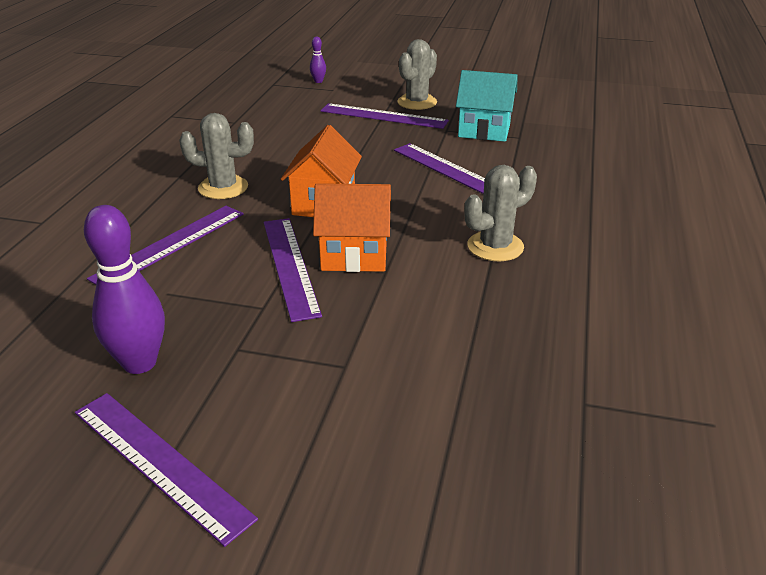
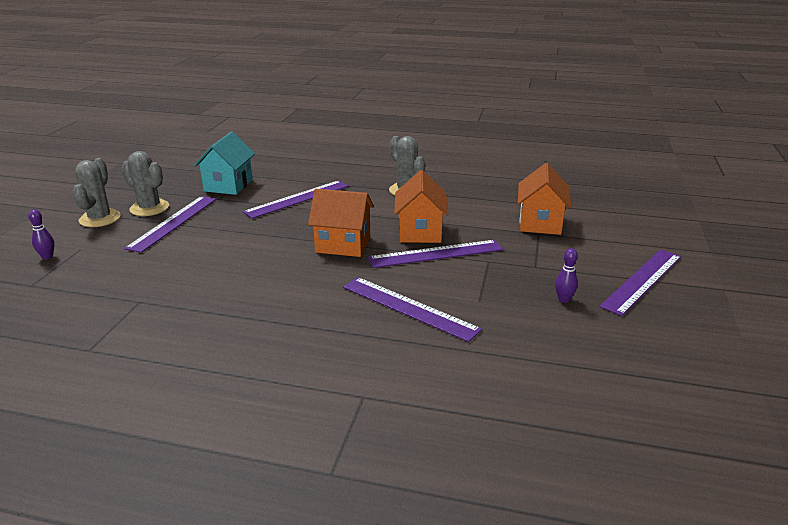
camera: 90 degrees left, 5 degrees down
purple bowling pin [84,205,165,374] -> purple bowling pin [555,248,578,303], size x0.47
grey cactus [179,113,254,199] -> grey cactus moved to [72,158,121,227]
none -> orange house [518,163,572,235]

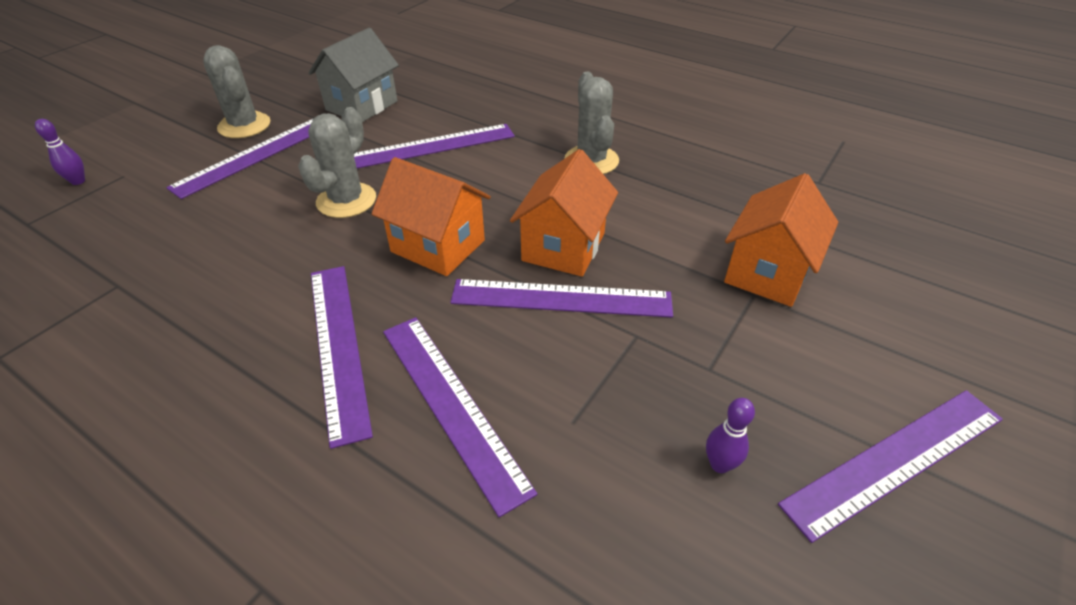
camera: 20 degrees right, 15 degrees up
grey cactus [72,158,121,227] -> grey cactus moved to [298,107,376,218]
turquoise house [194,132,255,195] -> grey house [308,28,399,122]
none -> purple ruler [311,266,373,449]

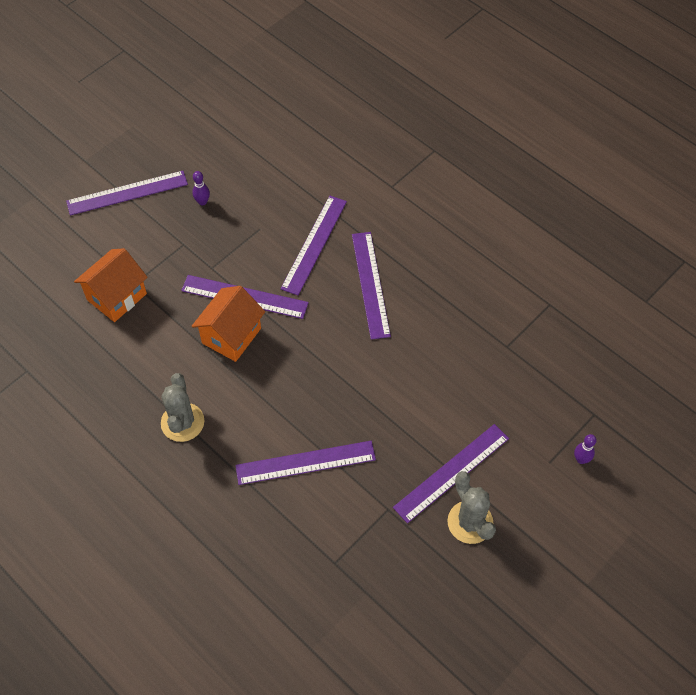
camera: 170 degrees left, 15 degrees up
grey cactus [298,107,376,218] -> none
grey house [308,28,399,122] -> none
orange house [372,157,491,276] -> none
purple ruler [383,317,538,517] -> purple ruler turned 45 degrees clockwise [280,196,347,295]

